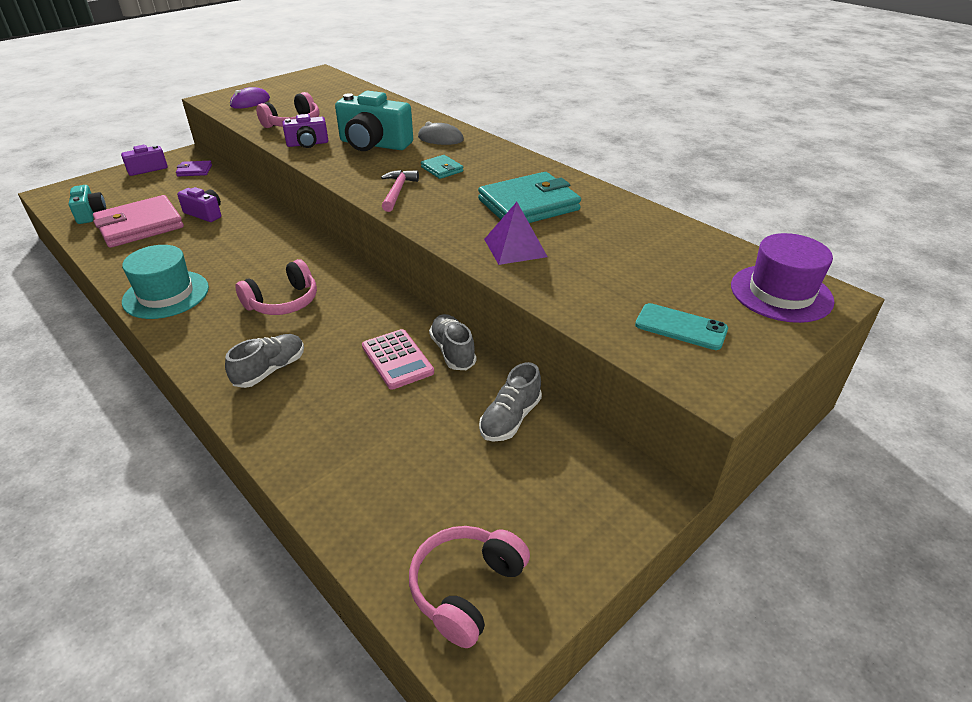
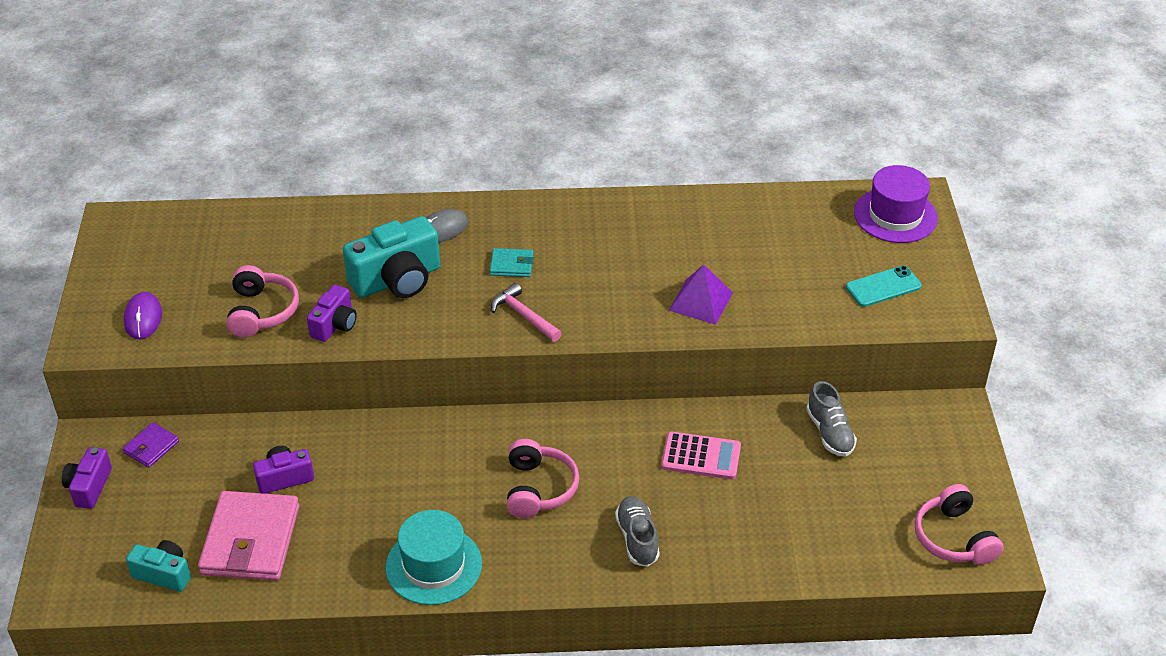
camera: 50 degrees left, 5 degrees up
grey shoe [429,314,476,370] -> none
turquoise wallet [478,172,581,223] -> none

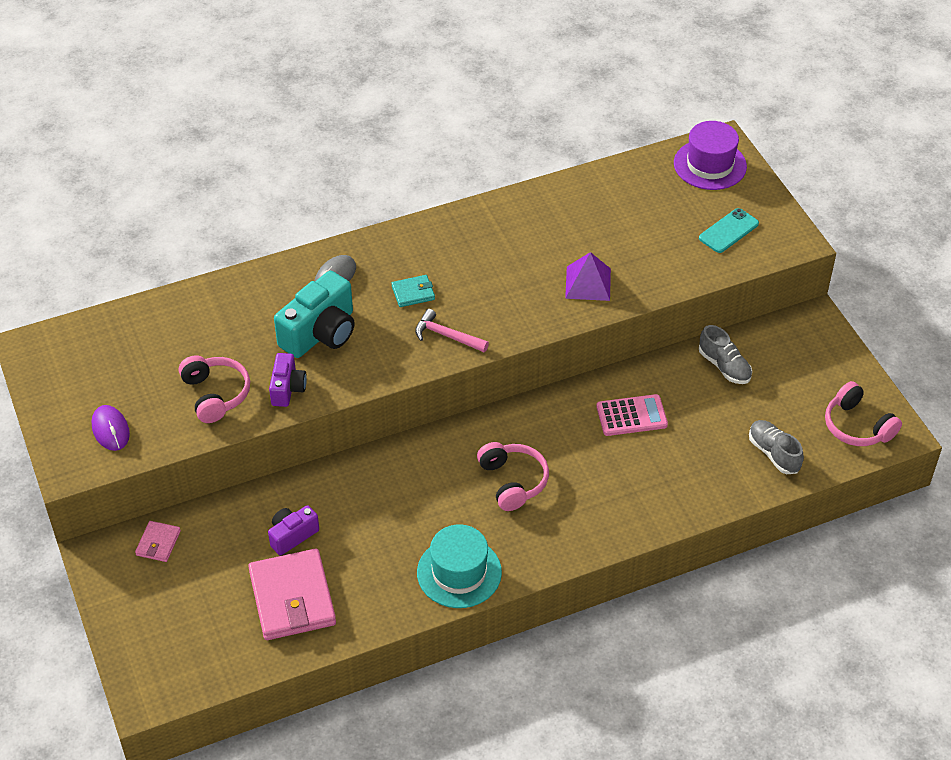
camera: 20 degrees left, 5 degrees up
purple camera [62,447,112,509] -> none
purple wallet [123,422,179,468] -> pink wallet [135,521,181,562]
turquoise camera [126,540,191,592] -> none
grey shoe [615,496,660,567] -> grey shoe moved to [749,420,804,474]

